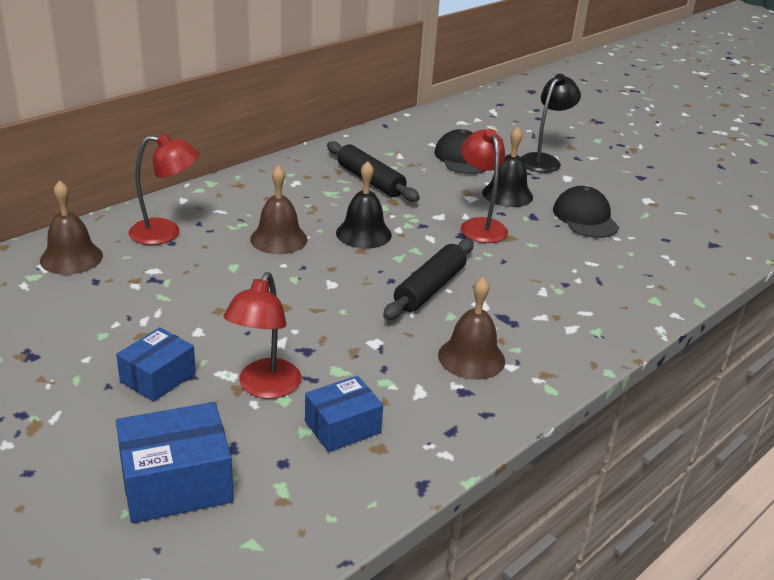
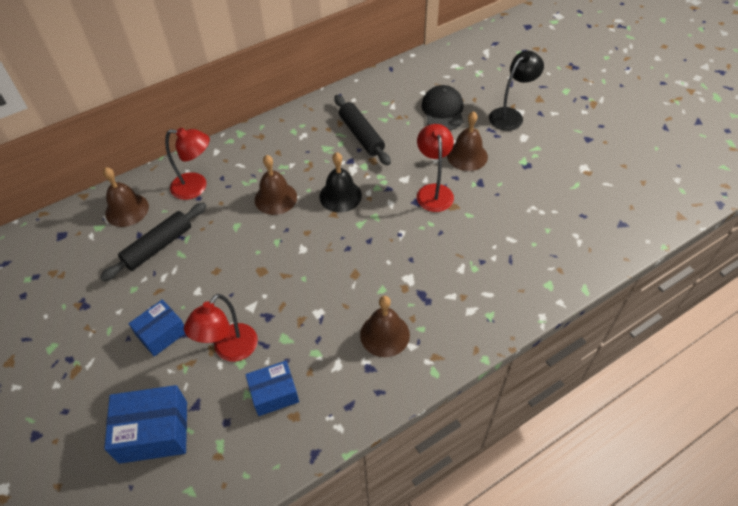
camera: 15 degrees right, 20 degrees up
black rolling pin [383,239,474,320] -> black rolling pin moved to [100,202,207,281]
black bell [482,127,533,207] -> brown bell [447,111,488,171]
black cap [553,186,619,238] -> none

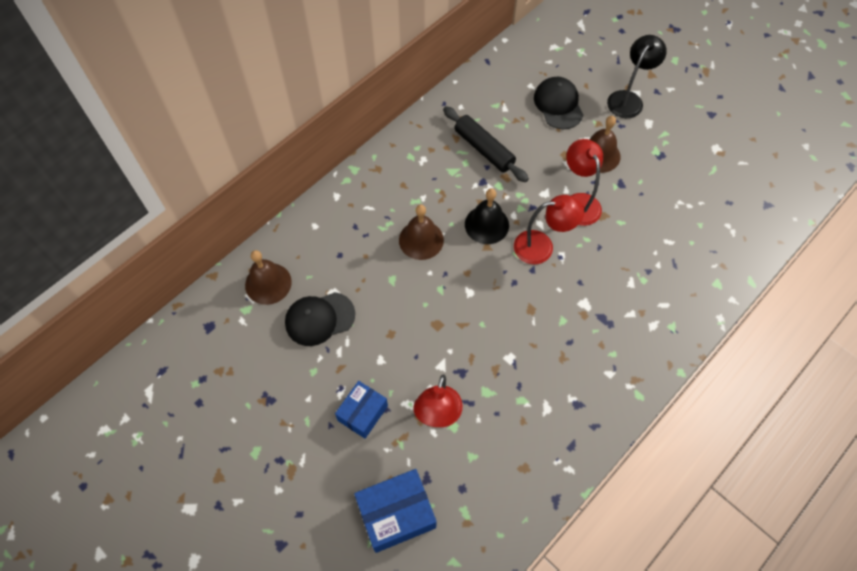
camera: 15 degrees left, 10 degrees up
black rolling pin [100,202,207,281] -> black cap [285,292,355,346]
red lamp [165,128,210,200] -> red lamp moved to [514,195,584,264]
blue box [245,361,299,416] -> none
brown bell [360,296,410,357] -> none

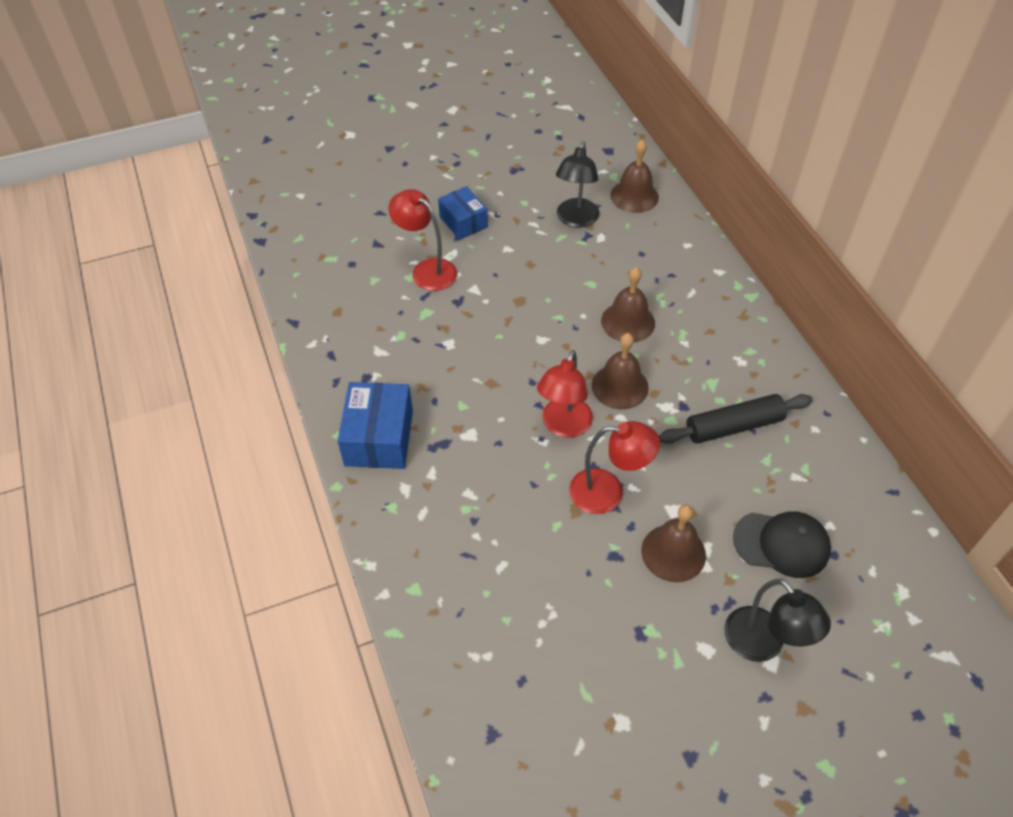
camera: 115 degrees right, 10 degrees down
black cap [285,292,355,346] -> black lamp [556,141,599,228]
blue box [354,469,437,553] -> blue box moved to [338,382,413,469]
black bell [465,188,509,244] -> brown bell [592,333,649,409]

